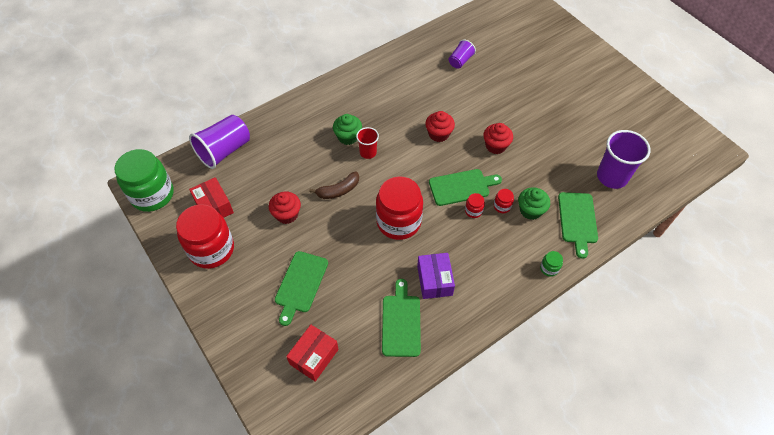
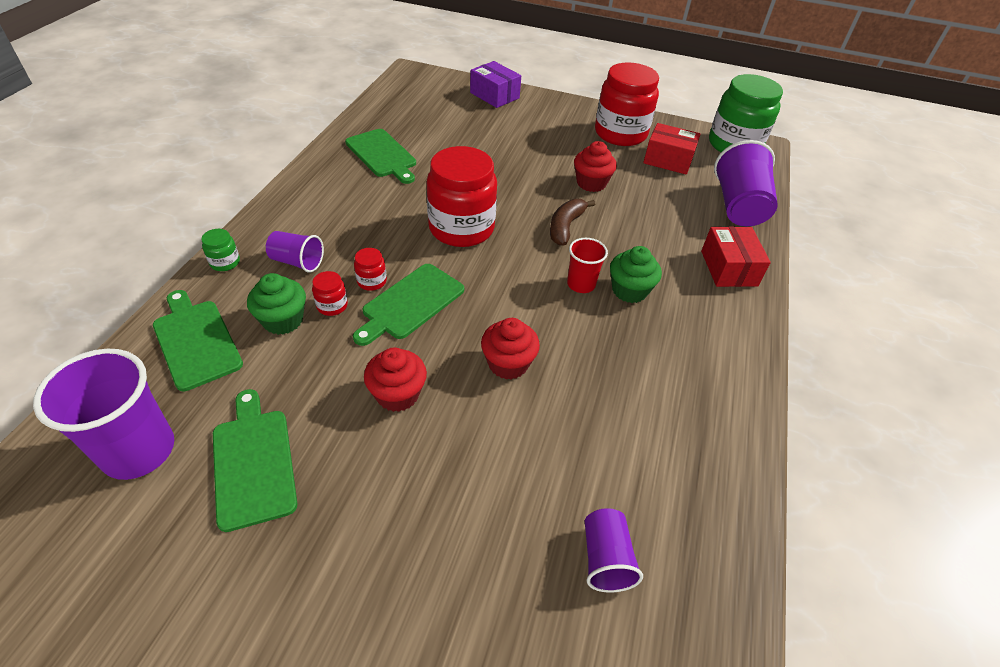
camera: 140 degrees right, 10 degrees down
green cutting board [275,251,328,326] -> green cutting board moved to [213,389,297,532]
red box [286,325,339,382] -> red box moved to [701,227,771,287]
purple box [417,253,455,299] -> purple box moved to [470,61,521,108]
none -> purple cup [266,231,324,272]

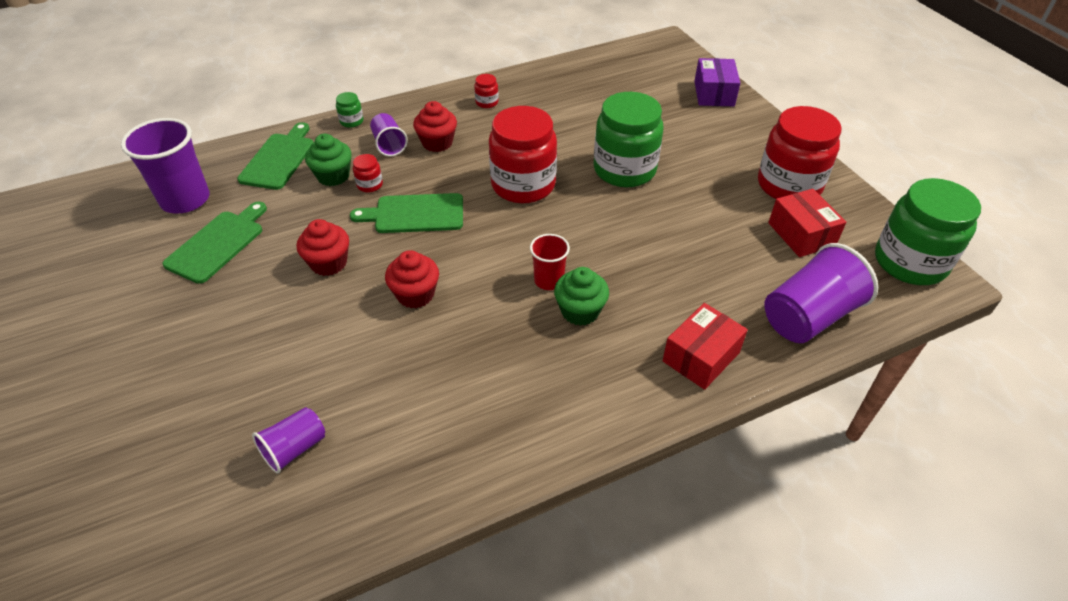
camera: 50 degrees right, 0 degrees up
green cutting board [345,129,416,184] -> none
red jar [354,248,387,291] -> red jar moved to [474,74,499,108]
brown banana [550,199,595,246] -> none
red cupcake [574,141,617,192] -> red cupcake moved to [413,101,457,152]
none -> green jar [594,92,664,187]

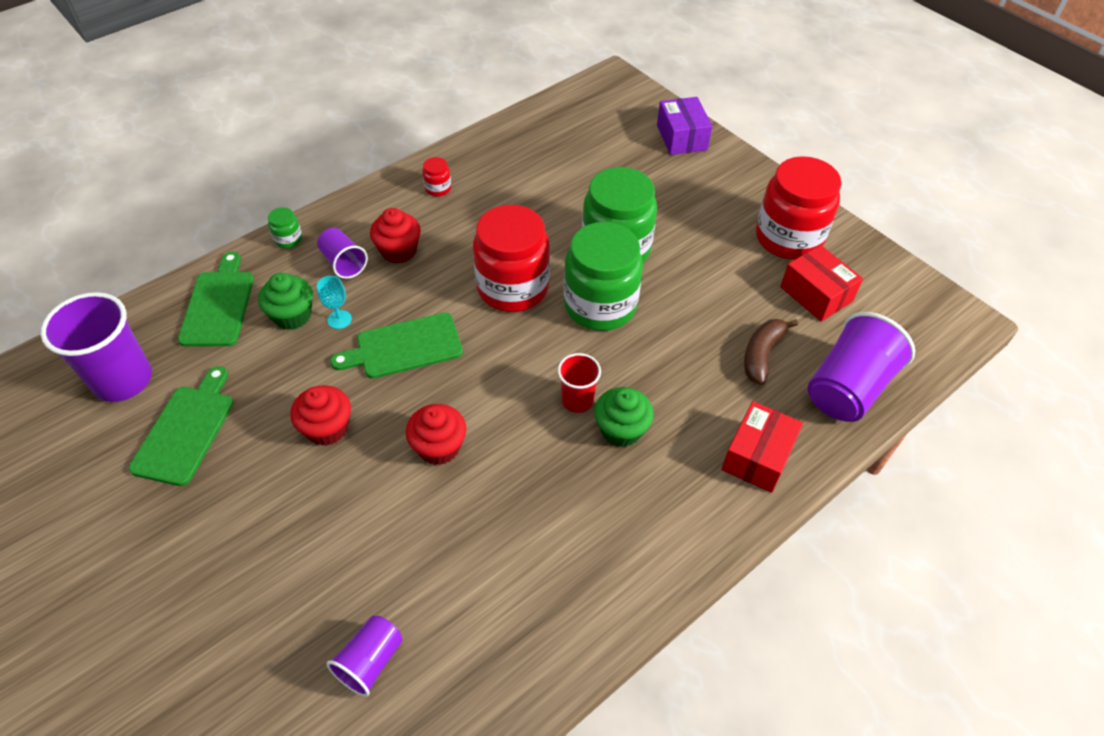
camera: 15 degrees left, 5 degrees up
red jar [353,154,383,193] -> turquoise goblet [317,276,352,329]
green jar [875,178,981,285] -> green jar moved to [564,222,643,331]
none -> brown banana [744,319,798,385]

